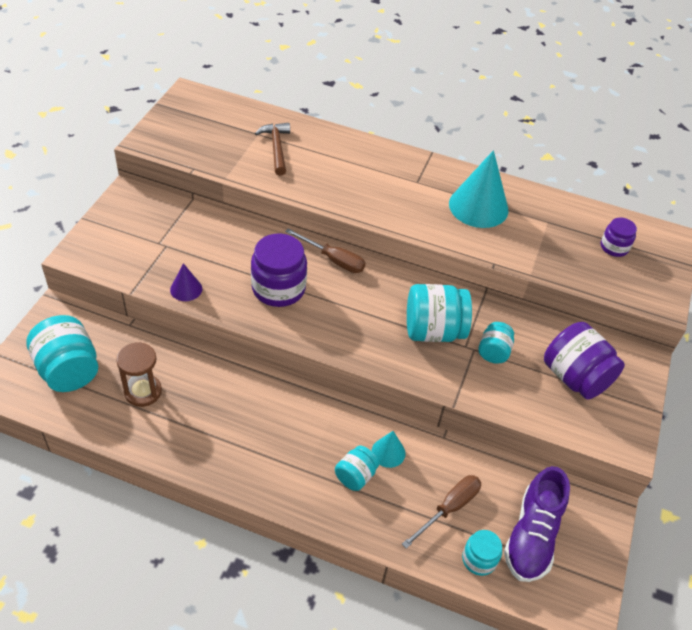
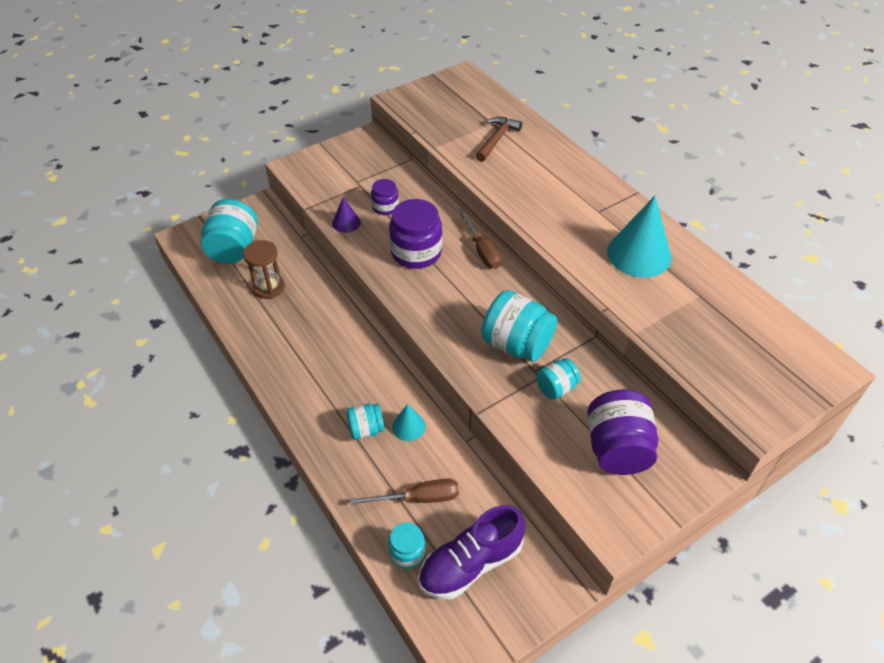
camera: 40 degrees right, 0 degrees up
purple jar [601,217,637,257] -> purple jar moved to [371,179,399,215]

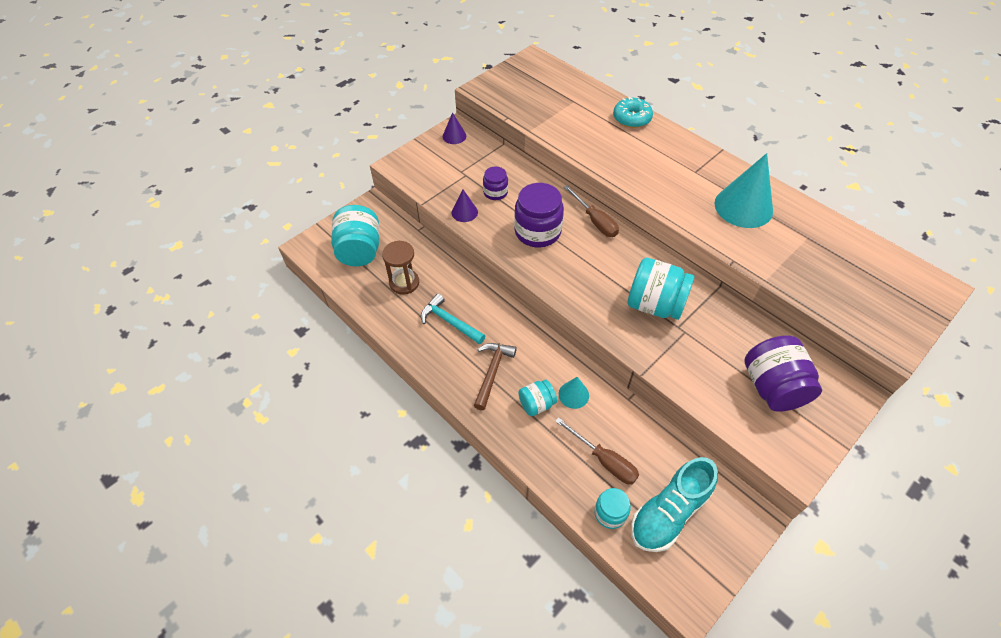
camera: 10 degrees left, 5 degrees up
brown screwdriver [350,479,459,505] -> brown screwdriver turned 60 degrees clockwise [555,417,639,484]
purple shoe [418,505,525,599] -> turquoise shoe [631,457,718,552]
brown hammer [476,117,522,162] -> brown hammer moved to [474,343,517,410]
turquoise jar [536,358,581,400] -> none
none -> turquoise hammer [421,294,485,344]
none -> purple cone [443,112,466,144]
none -> turquoise donut [613,97,653,128]

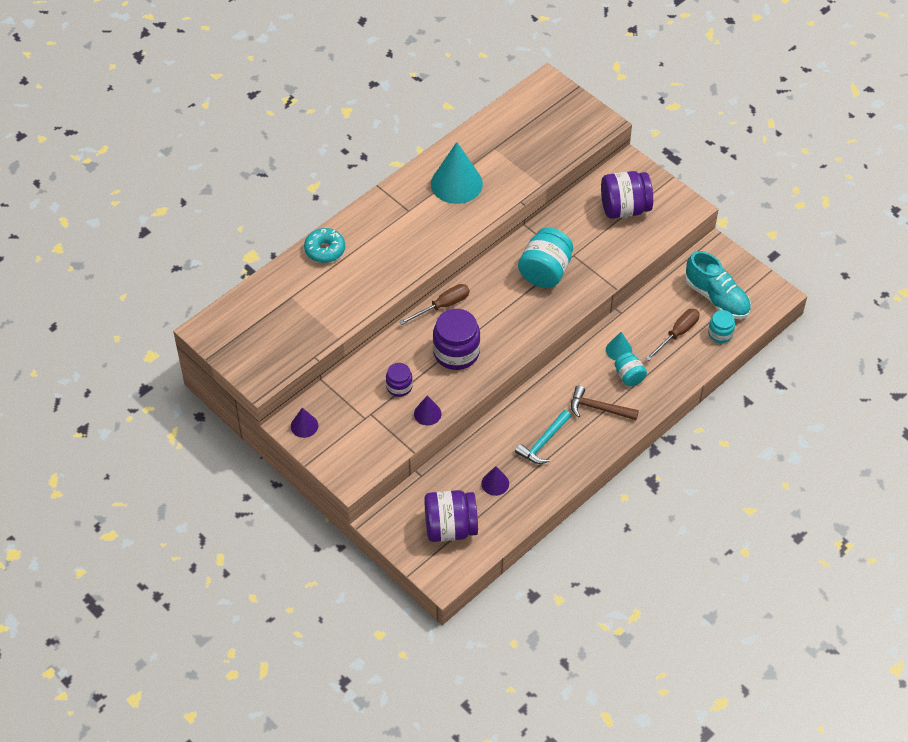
camera: 90 degrees left, 0 degrees up
turquoise jar [331,205,379,266] -> purple jar [424,490,478,542]
brown hourglass [382,241,419,295] -> purple cone [481,466,509,496]

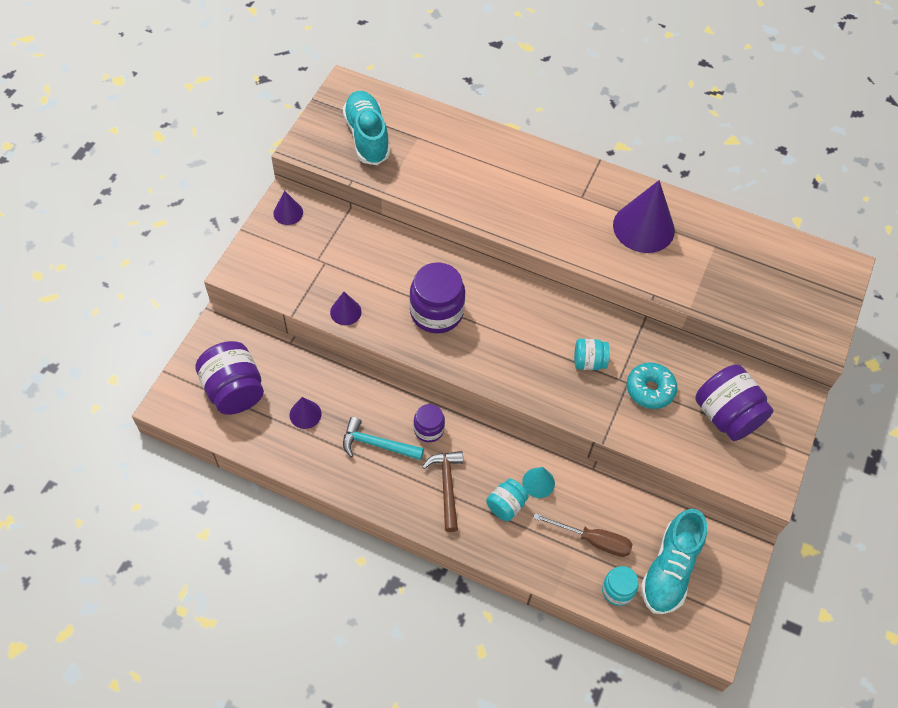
camera: 65 degrees right, 5 degrees up
turquoise donut [304,228,345,263] -> turquoise donut moved to [627,362,677,409]
purple jar [386,363,413,397] -> purple jar moved to [414,404,445,442]
brown screwdriver [399,284,470,325] -> none
turquoise cone [431,142,483,204] -> purple cone [613,180,675,253]
turquoise jar [518,228,573,288] -> turquoise jar [574,339,609,370], size x0.55
none -> turquoise shoe [343,91,390,165]

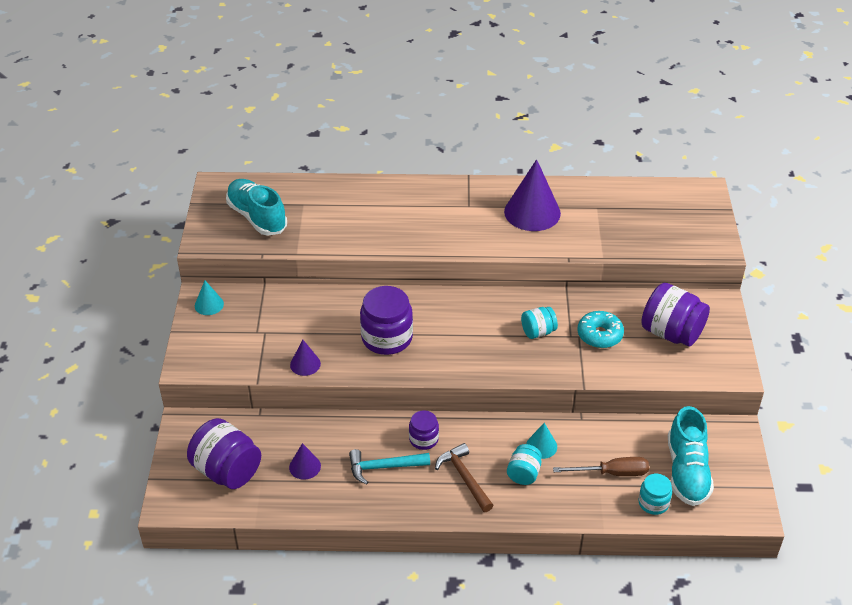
camera: 20 degrees left, 15 degrees down
purple cone [273,191,303,225] -> turquoise cone [195,281,224,315]

